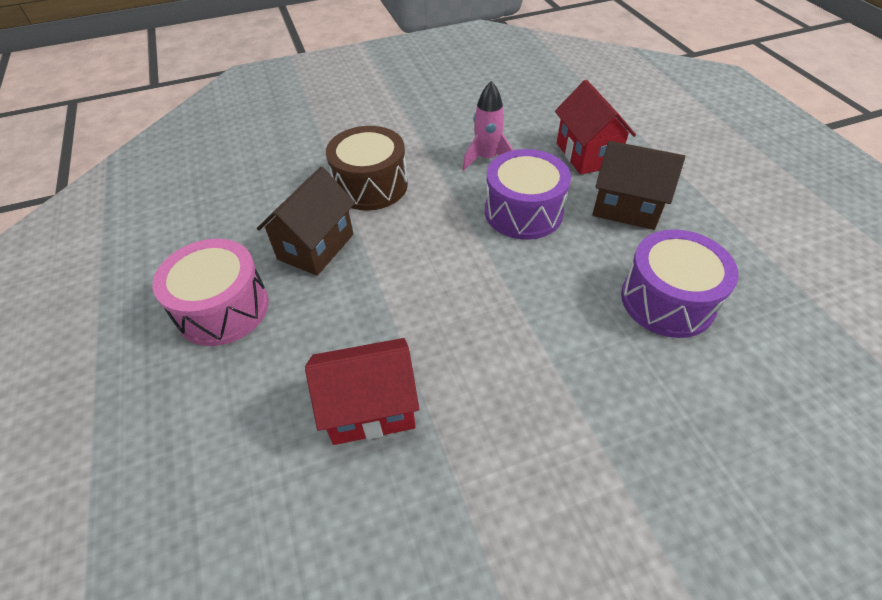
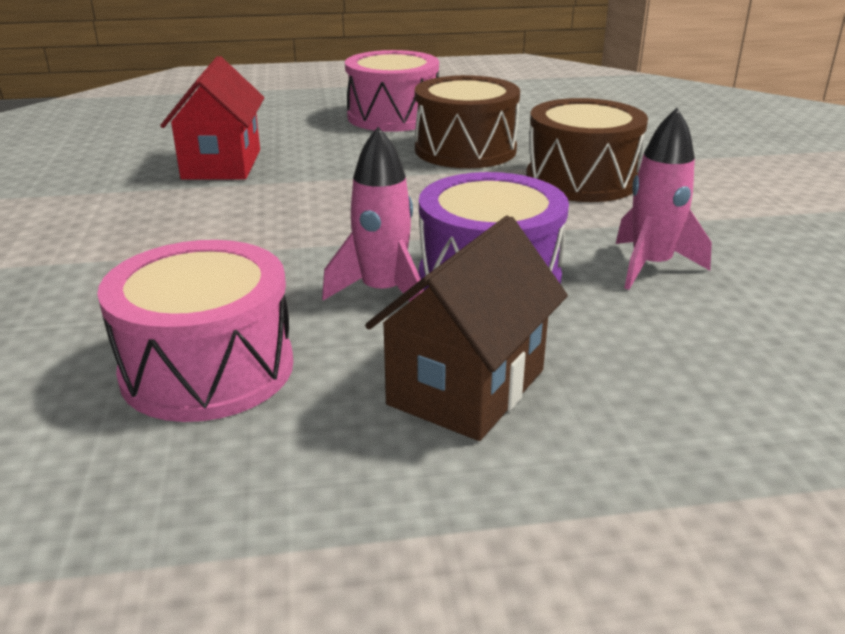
camera: 100 degrees right, 20 degrees down
brown house [257,167,355,276] -> brown drum [415,75,520,168]
red house [555,80,636,175] -> none
purple drum [621,229,738,338] -> pink drum [97,240,293,422]
none -> pink rocket [322,127,424,301]

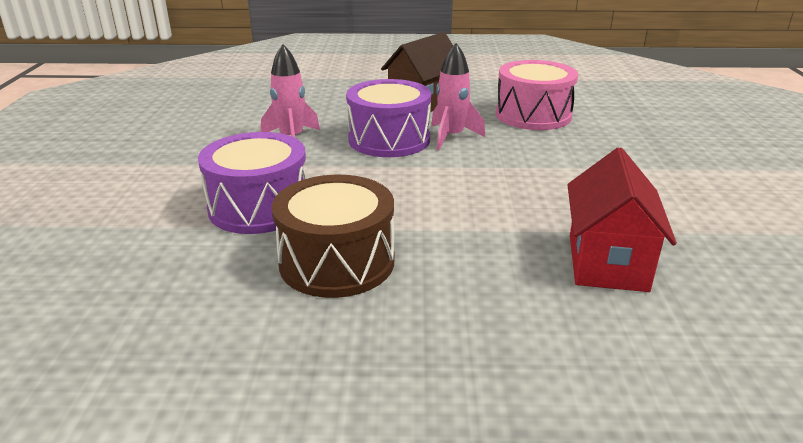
camera: 170 degrees left, 0 degrees up
pink drum [345,50,439,132] -> none
brown drum [526,98,648,202] -> purple drum [198,132,306,234]

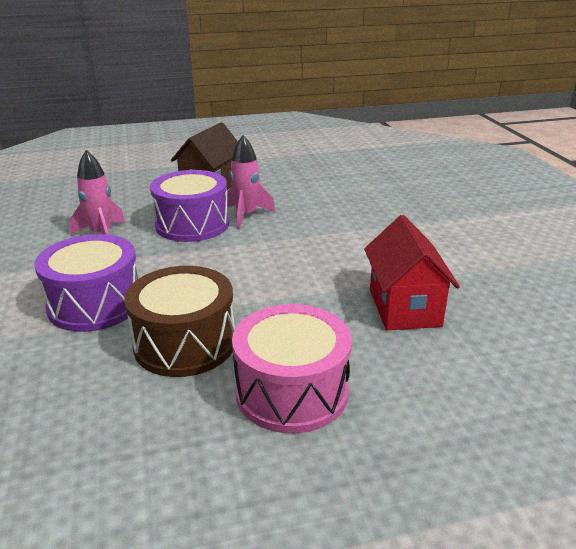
camera: 15 degrees left, 0 degrees up
pink drum [496,60,578,130] -> pink drum moved to [232,304,352,433]

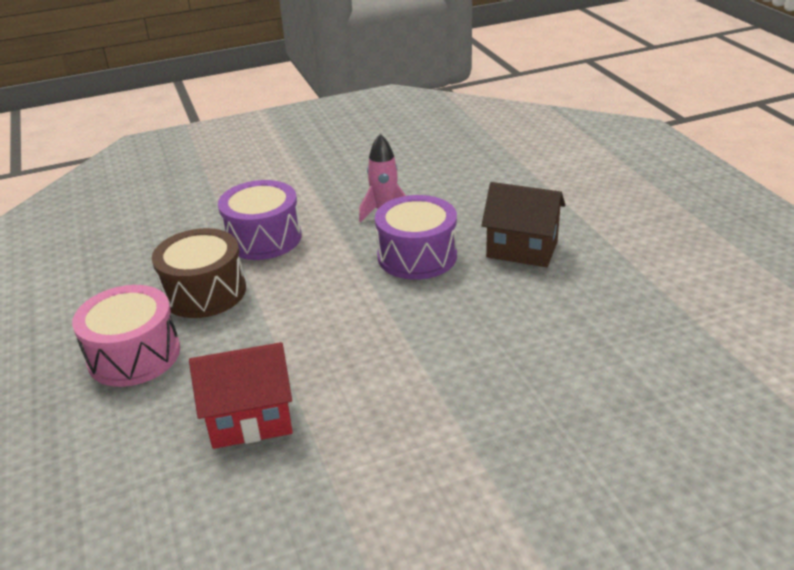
camera: 85 degrees right, 5 degrees up
pink rocket [227,135,275,229] -> none

